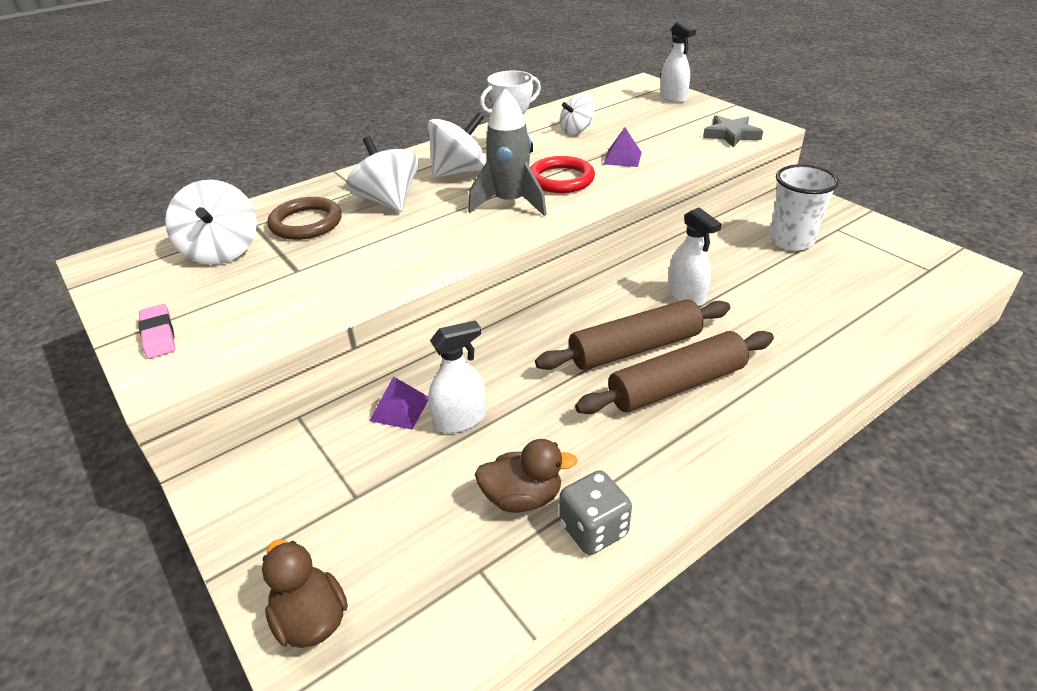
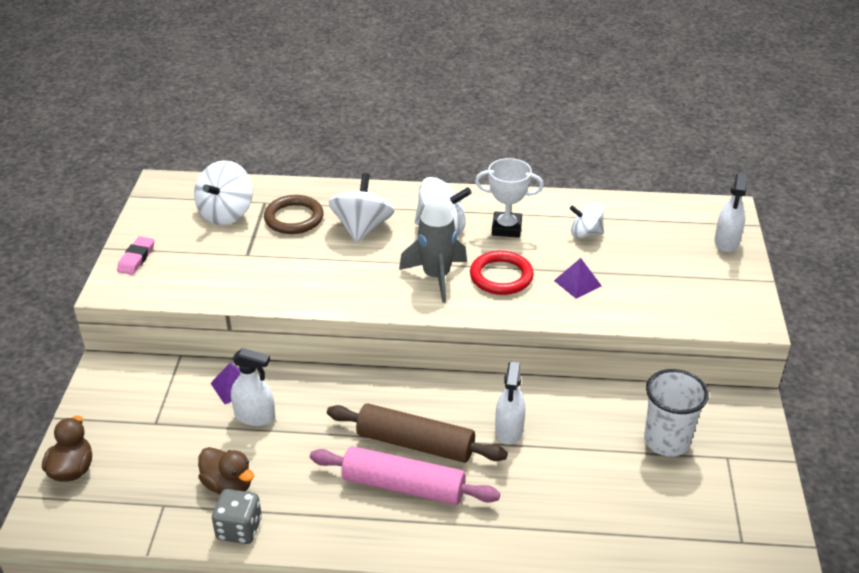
camera: 40 degrees right, 0 degrees up
brown rolling pin [575,331,774,414] -> pink rolling pin [310,446,500,505]
grey star [703,115,763,148] -> none

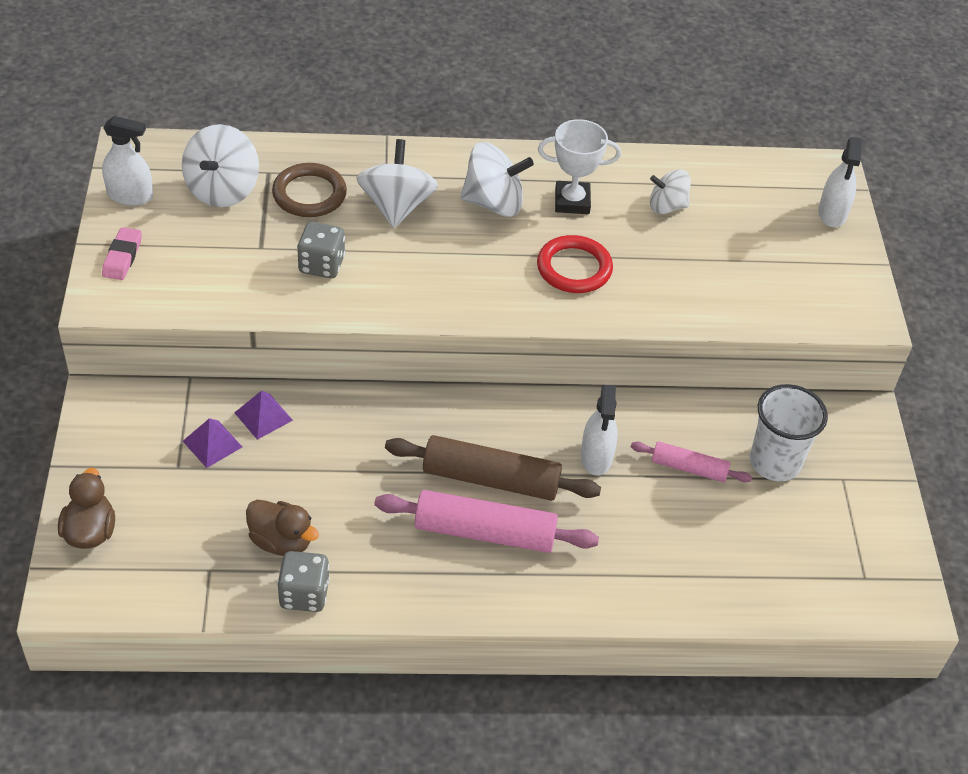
camera: 10 degrees left, 10 degrees up
white spray bottle [231,348,275,426] -> white spray bottle moved to [102,116,153,206]
grey rocket [399,193,467,303] -> none
purple pyramid [554,258,602,299] -> purple pyramid moved to [183,418,242,468]
none -> grey dice [297,222,345,278]
none -> pink rolling pin [631,441,752,482]

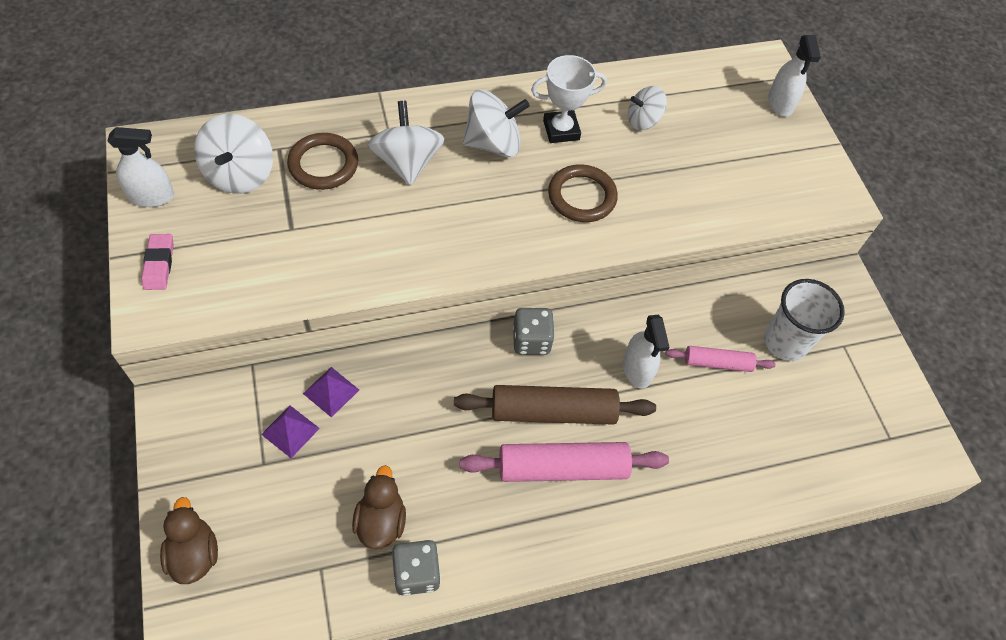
camera: 15 degrees left, 10 degrees up
brown duck [246,500,319,556] -> brown duck turned 105 degrees counterclockwise [352,465,406,549]
grey dice [297,222,345,278] -> grey dice moved to [513,308,555,355]
red ring [537,235,613,293] -> brown ring [548,164,618,222]

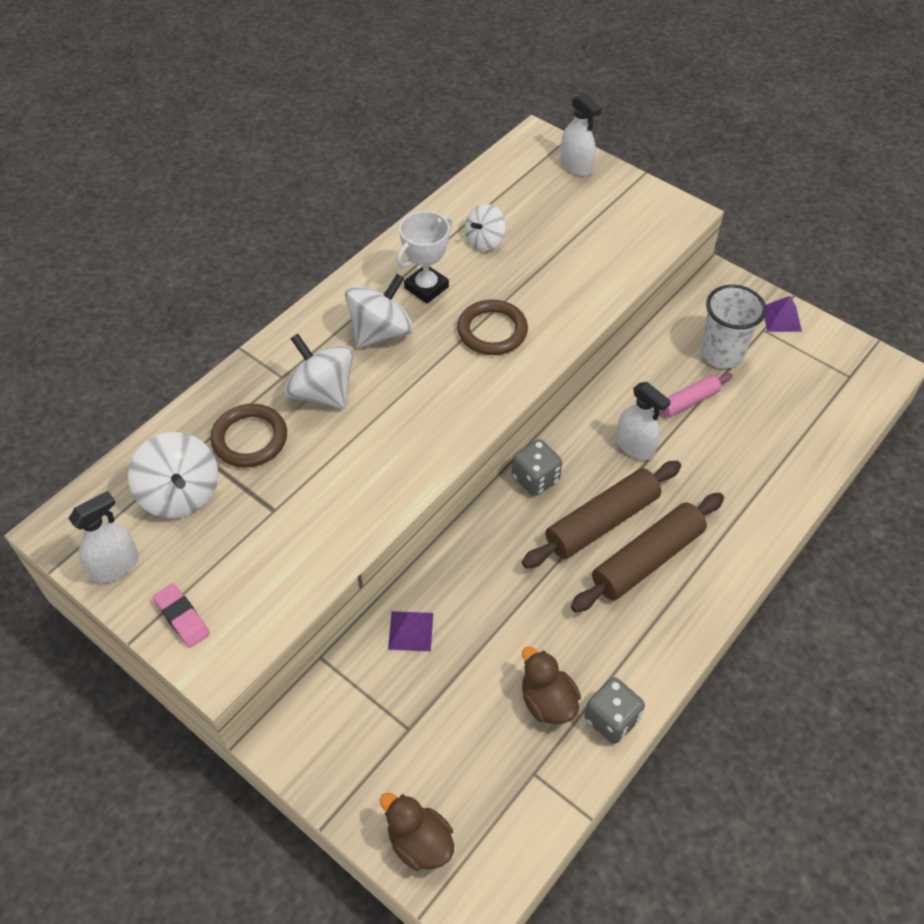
camera: 30 degrees left, 5 degrees down
purple pyramid [261,405,320,458] -> purple pyramid moved to [764,296,802,332]
pink rolling pin [460,442,669,482] -> brown rolling pin [571,493,724,613]

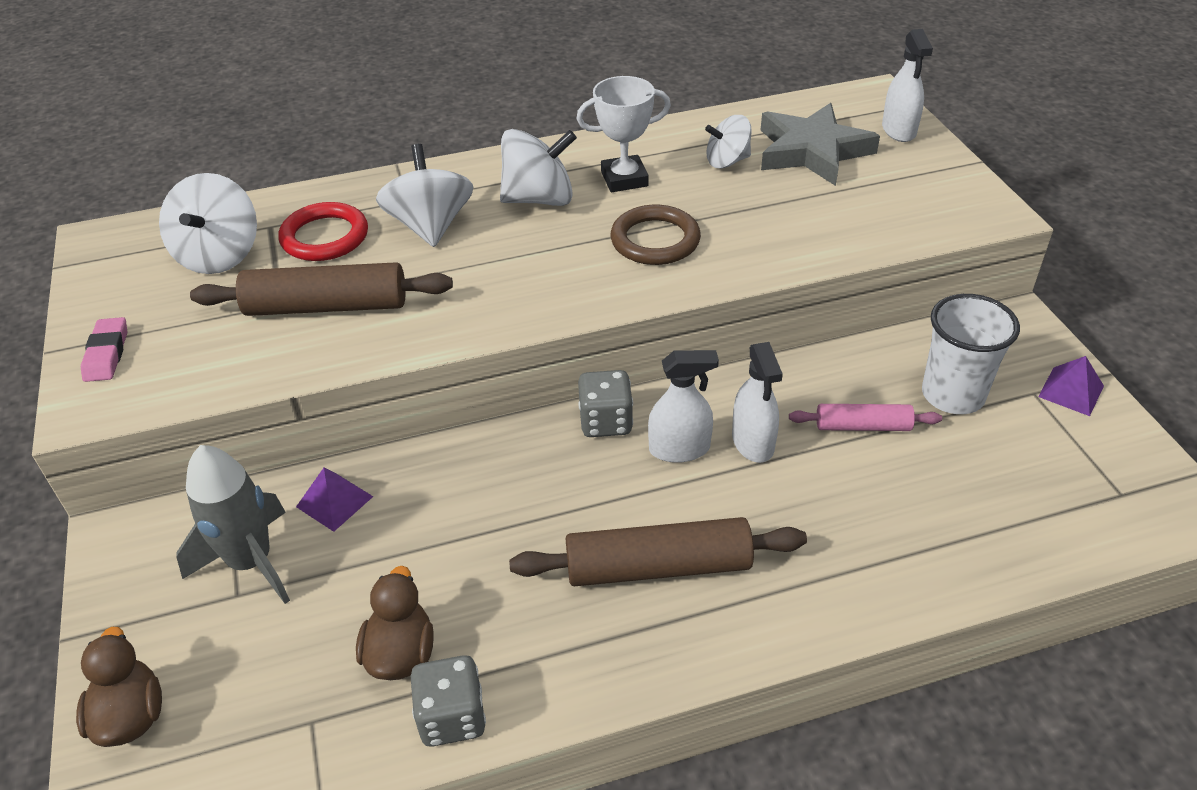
camera: 35 degrees right, 10 degrees down
white spray bottle [68,491,139,583] -> white spray bottle moved to [648,350,719,463]
brown ring [210,404,287,467] -> red ring [278,202,368,261]
brown rolling pin [522,461,681,568] -> brown rolling pin moved to [190,262,453,316]
none -> grey rocket [176,445,290,604]
none -> grey star [761,103,880,186]

